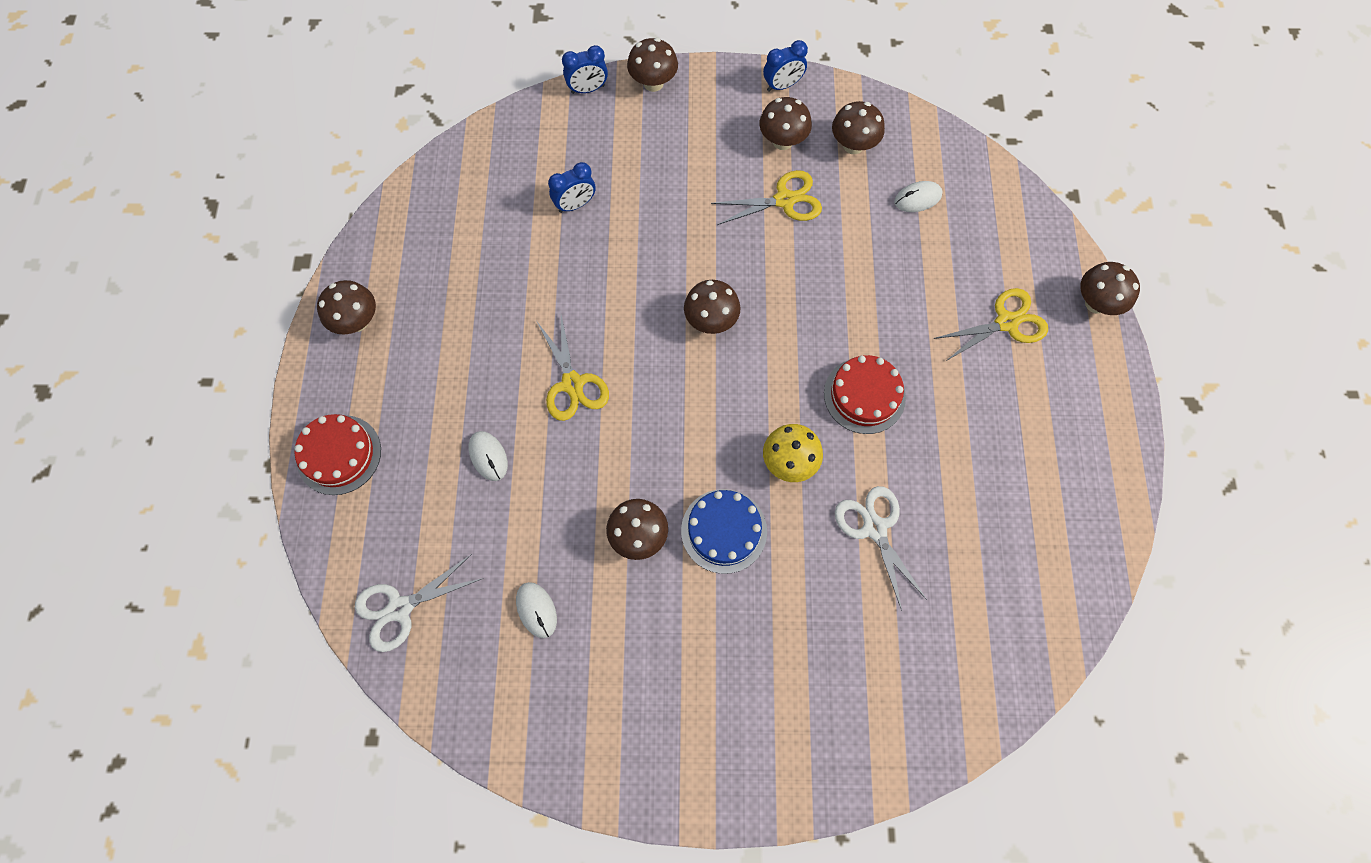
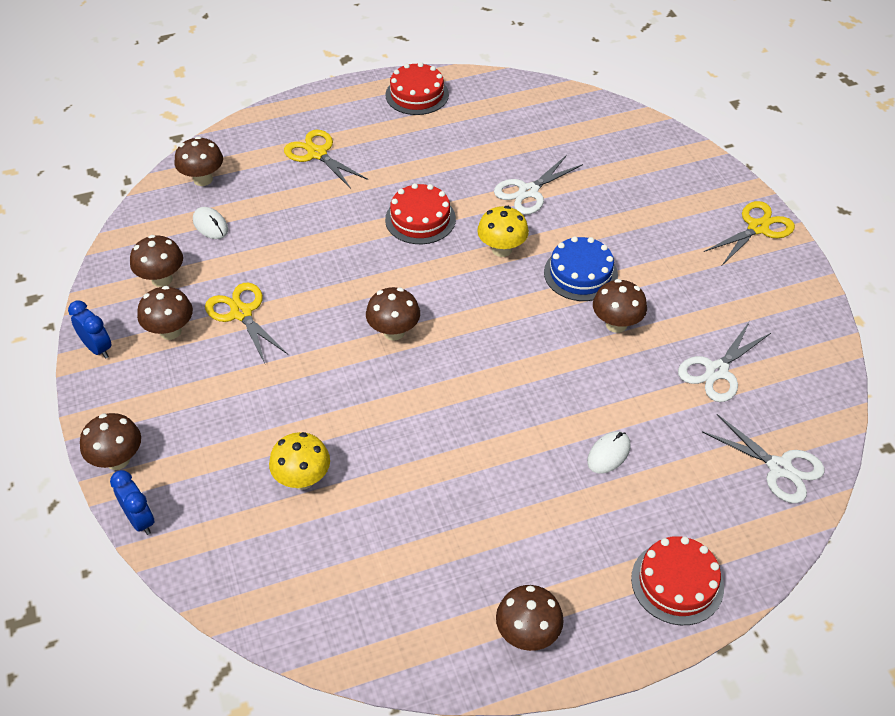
camera: 110 degrees left, 20 degrees down
white mouse [516,582,557,638] -> white scissors [678,321,771,402]
yellow scissors [537,315,609,421] -> yellow scissors moved to [704,201,795,265]
blue clock [548,162,596,213] -> yellow mushroom [269,432,330,490]
brown mushroom [1080,262,1140,315] -> brown mushroom moved to [175,136,223,186]
none -> red cake [385,62,449,115]

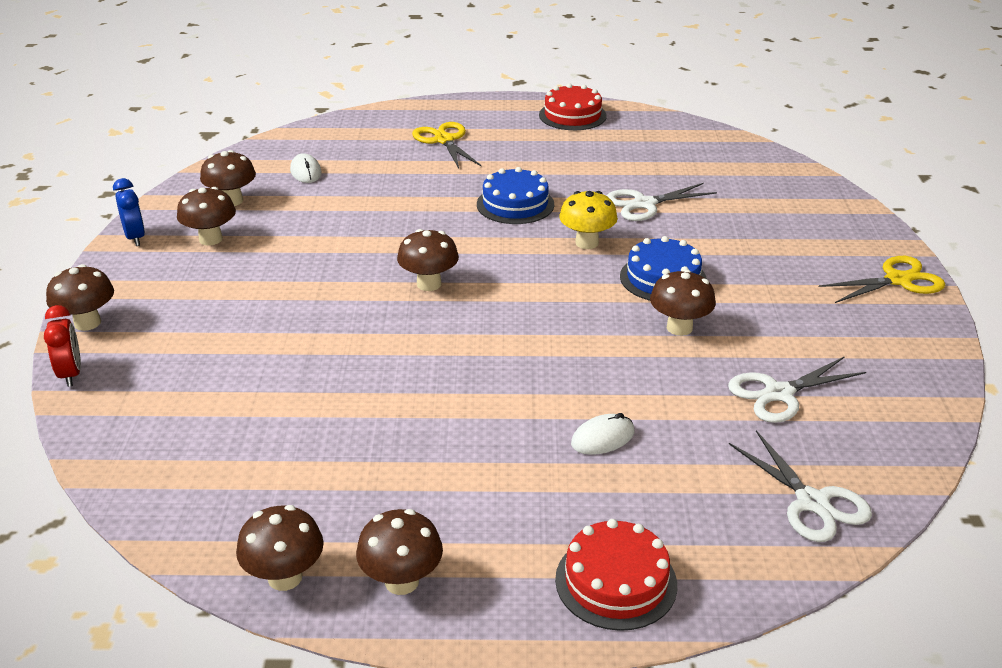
camera: 20 degrees right, 15 degrees down
blue clock [110,470,155,535] -> red clock [44,305,81,387]
brown mushroom [175,136,223,186] -> brown mushroom moved to [236,505,324,591]
yellow scissors [205,283,288,363] -> none
yellow mushroom [269,432,330,490] -> none
red cake [385,183,456,244] -> blue cake [477,167,554,224]

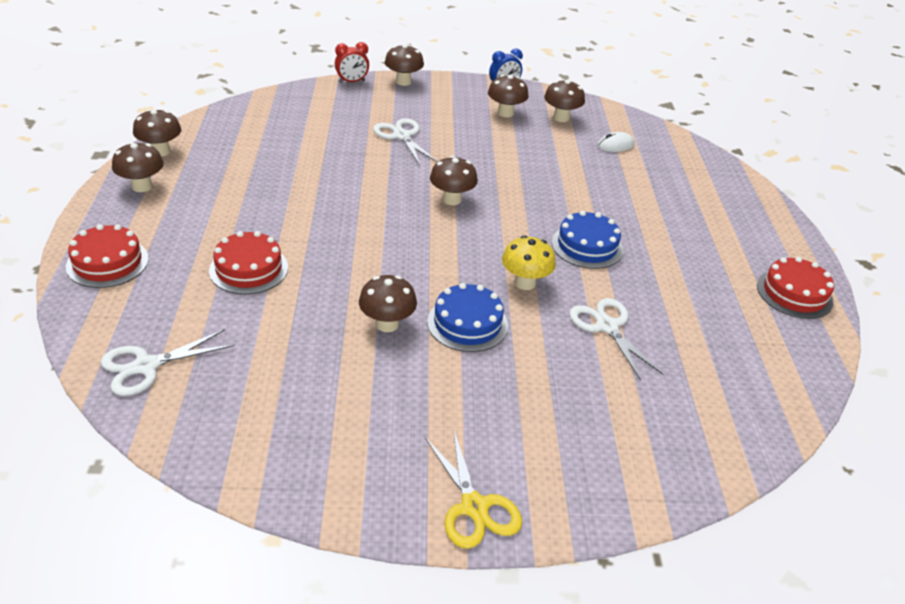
camera: 85 degrees right, 5 degrees up
yellow scissors [412,122,481,169] -> none
white mouse [571,413,634,455] -> red cake [209,231,288,294]
white scissors [728,356,866,423] -> white scissors moved to [373,118,438,166]

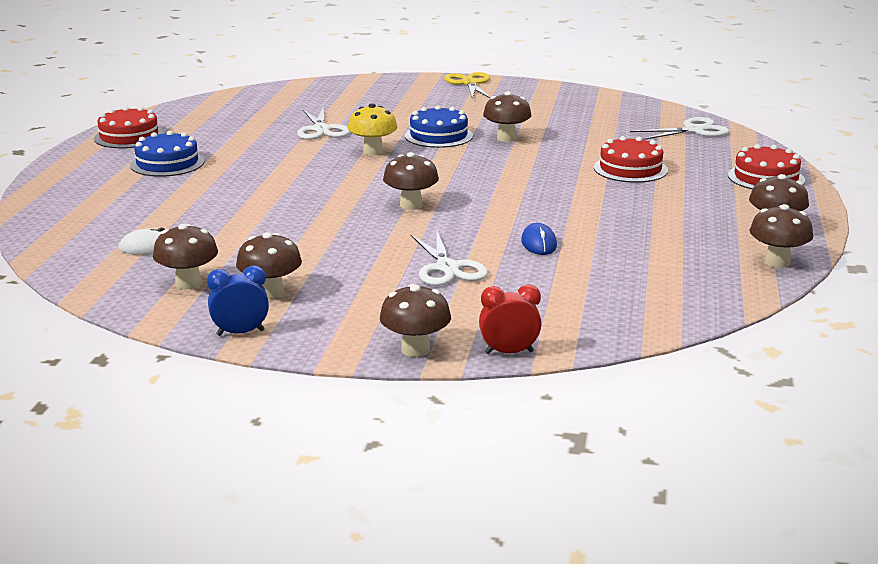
camera: 165 degrees left, 15 degrees down
blue cake [552,211,623,269] -> blue cake moved to [130,131,204,177]
none -> blue mouse [521,223,557,255]

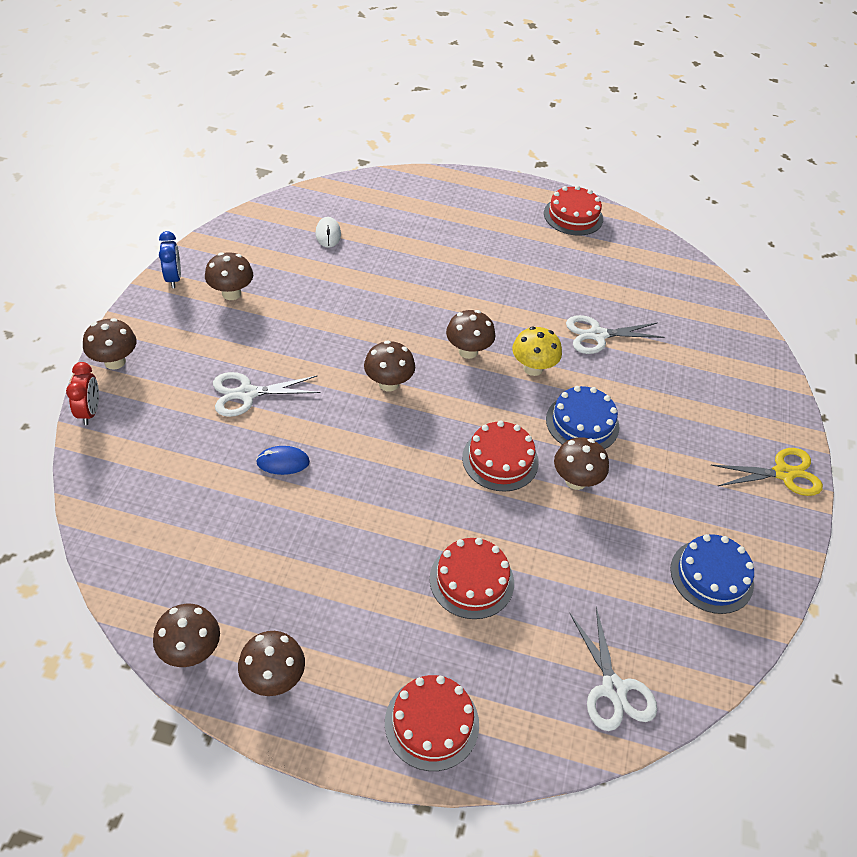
camera: 90 degrees right, 25 degrees up
blue cake [130,131,204,177] -> blue cake moved to [670,534,754,614]
brown mushroom [153,224,218,289] -> brown mushroom moved to [446,310,495,359]
none -> red cake [462,421,539,492]

